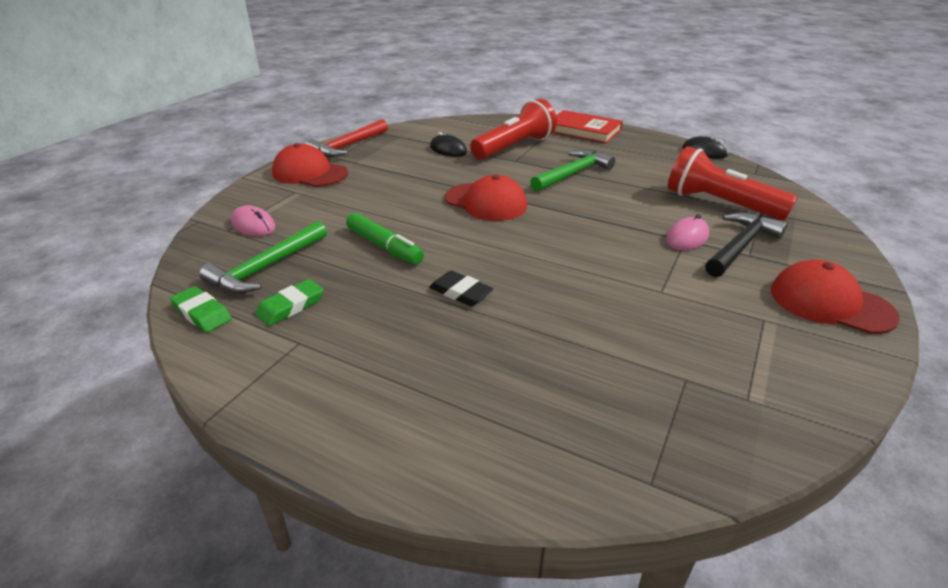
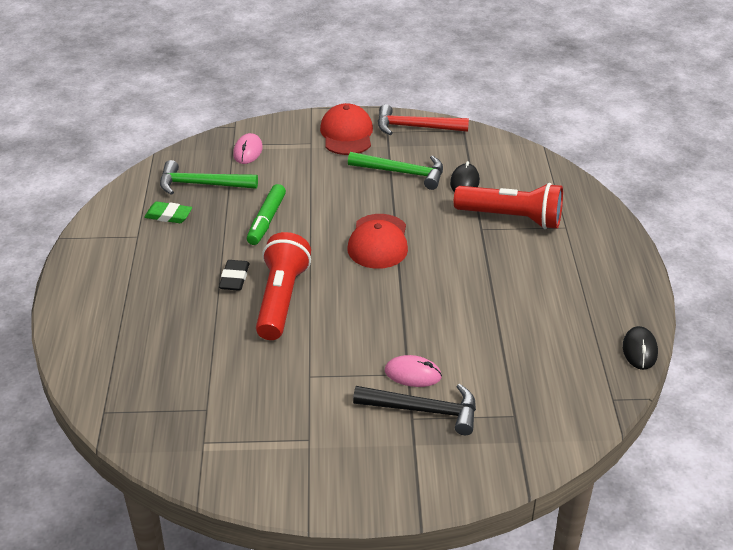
camera: 60 degrees right, 5 degrees up
green eraser [170,286,232,332] -> none
green hammer [530,149,615,192] -> green hammer moved to [348,152,443,190]
red book [553,110,623,143] -> none
red flashlight [668,146,798,221] -> red flashlight moved to [256,232,311,340]
red cap [771,260,900,334] -> none

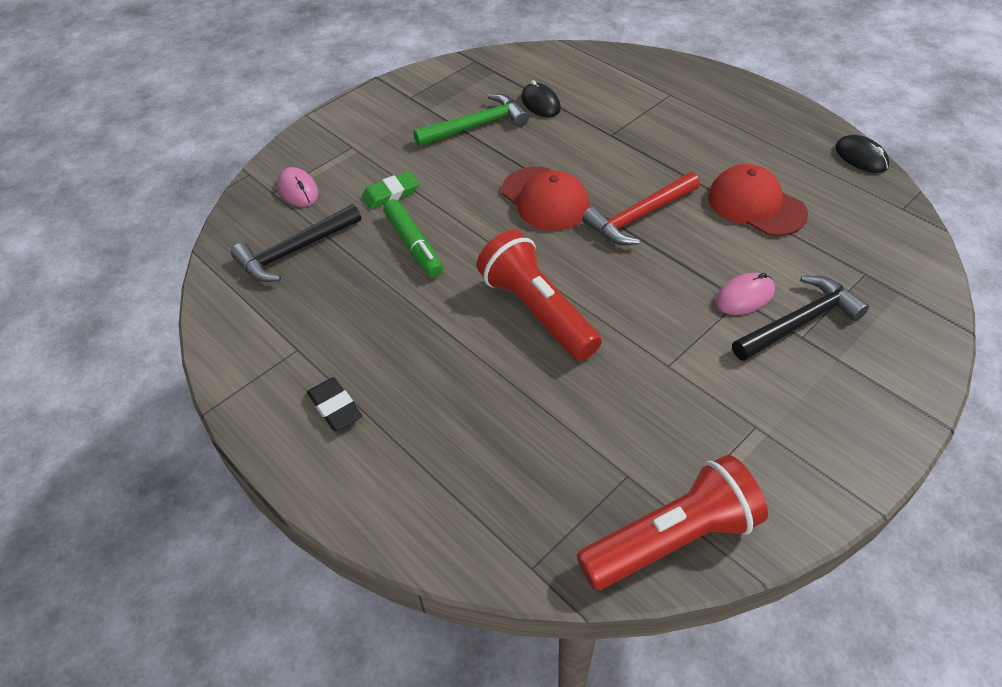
camera: 40 degrees left, 10 degrees up
green eraser [144,202,192,223] -> green eraser moved to [362,171,419,209]
green hammer [160,160,258,195] -> black hammer [231,204,361,282]
black eraser [219,260,249,291] -> black eraser moved to [307,377,362,431]
red cap [320,103,373,155] -> red cap moved to [708,164,808,236]
red hammer [378,104,469,135] -> red hammer moved to [582,172,700,245]
red flashlight [454,183,563,229] -> red flashlight moved to [577,455,768,590]

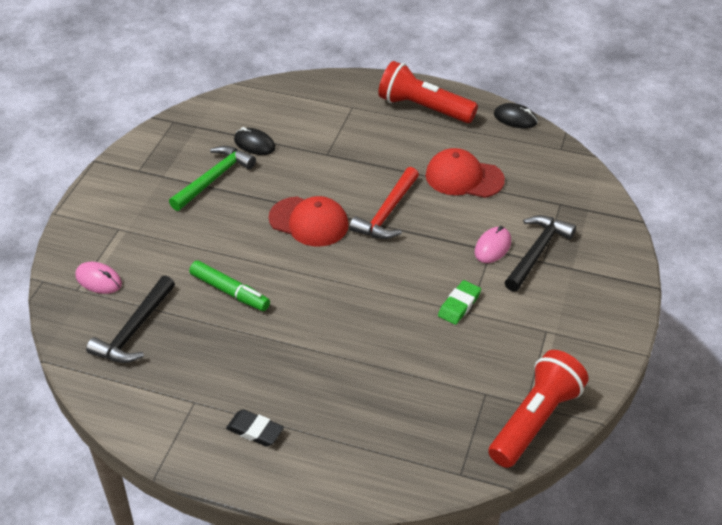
camera: 30 degrees left, 5 degrees down
green eraser [362,171,419,209] -> green eraser moved to [438,280,481,325]
red flashlight [477,230,602,361] -> red flashlight moved to [378,61,478,123]

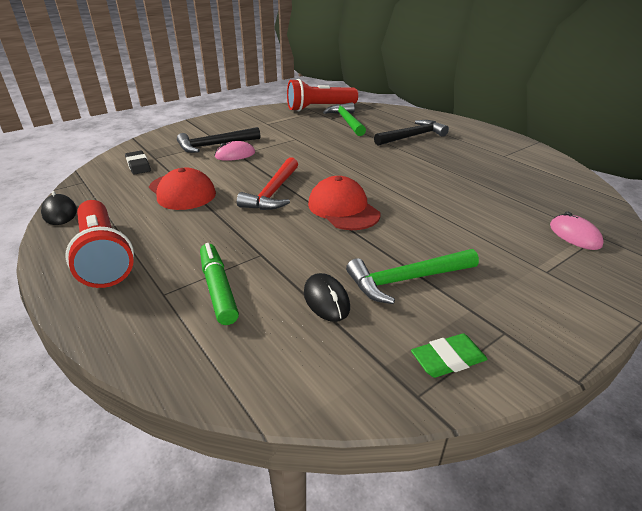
camera: 145 degrees left, 10 degrees down
black hammer [86,276,175,363] -> black hammer moved to [374,120,449,146]
green marker [189,260,270,311] -> green marker moved to [200,243,239,325]
black eraser [226,409,284,447] -> black eraser moved to [125,151,151,175]
red hammer [349,167,419,239] -> red hammer turned 135 degrees clockwise [237,157,298,210]
green eraser [438,280,481,325] -> green eraser moved to [411,333,487,378]
none -> green hammer [323,102,366,136]

